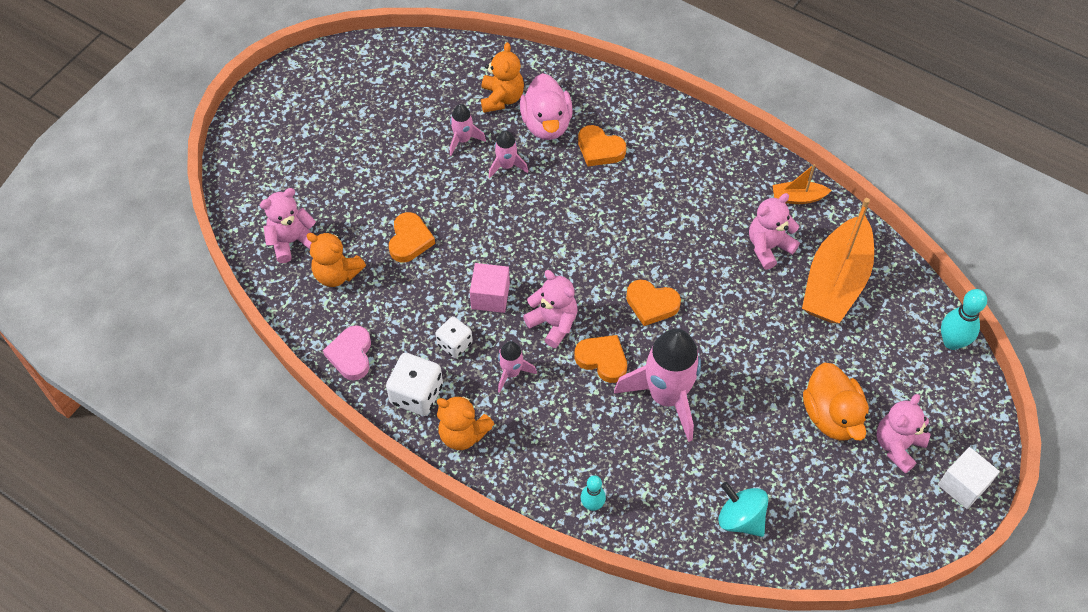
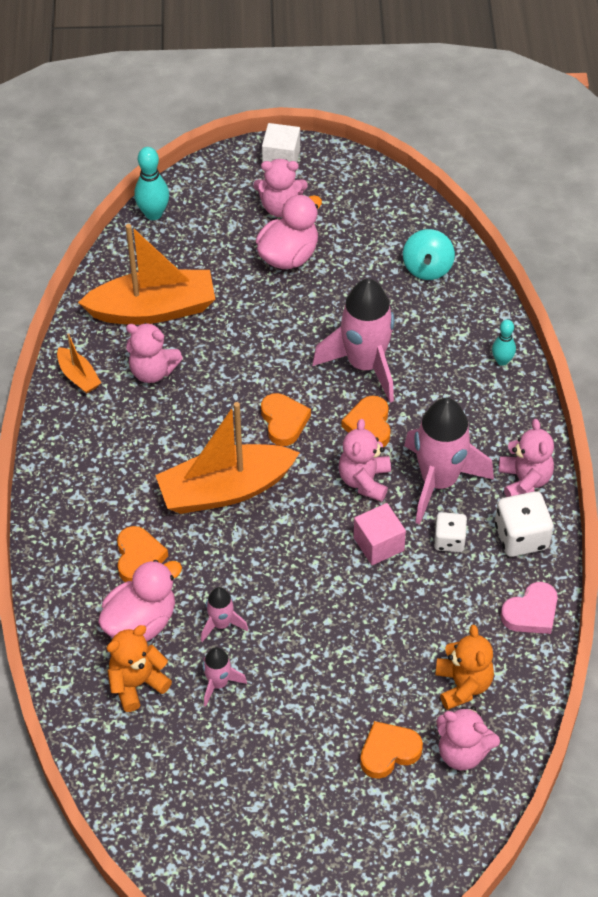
camera: 125 degrees left, 5 degrees down
orange heart [389,212,435,263] -> orange heart moved to [360,721,423,779]
orange teddy bear [437,394,495,450] -> pink teddy bear [499,419,554,497]
pink rocket [498,341,537,393] -> pink rocket [404,398,494,525], size x2.10
orange duck [803,363,869,441] -> pink duck [256,194,322,269]
none -> orange boat [155,402,300,514]

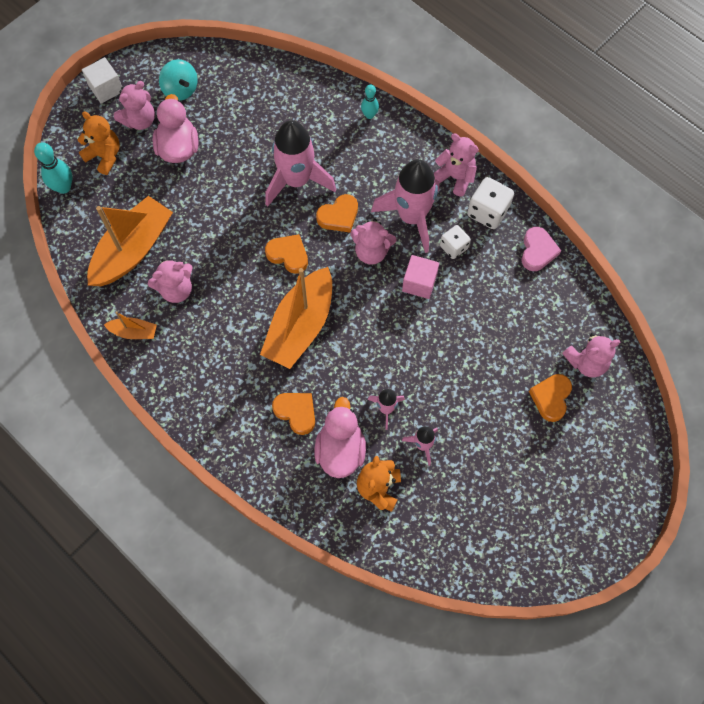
camera: 45 degrees left, 15 degrees up
pink teddy bear [339,419,391,502] -> pink teddy bear turned 45 degrees counterclockwise [350,219,396,264]
orange heart [342,396,391,447] -> orange heart turned 75 degrees counterclockwise [316,194,358,233]
turquoise spinning top [403,229,455,280] -> turquoise spinning top moved to [159,59,198,101]
orange teddy bear [435,625,494,710] -> orange teddy bear moved to [78,111,120,175]

